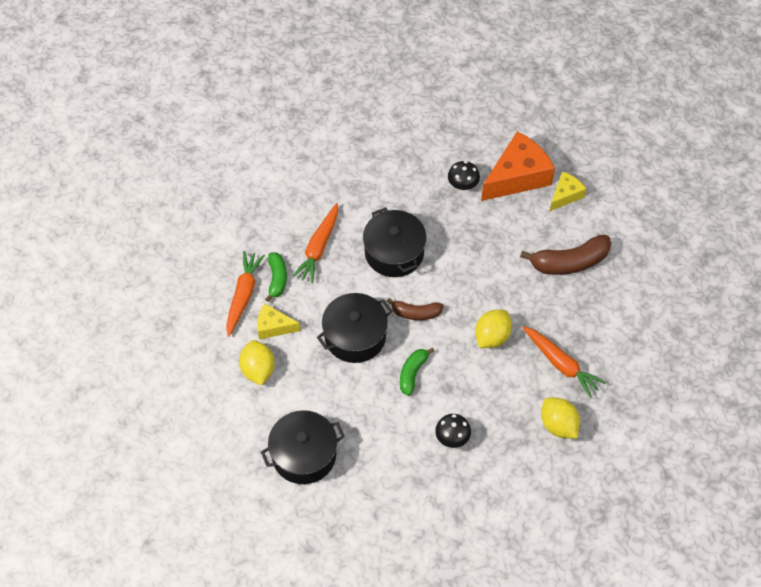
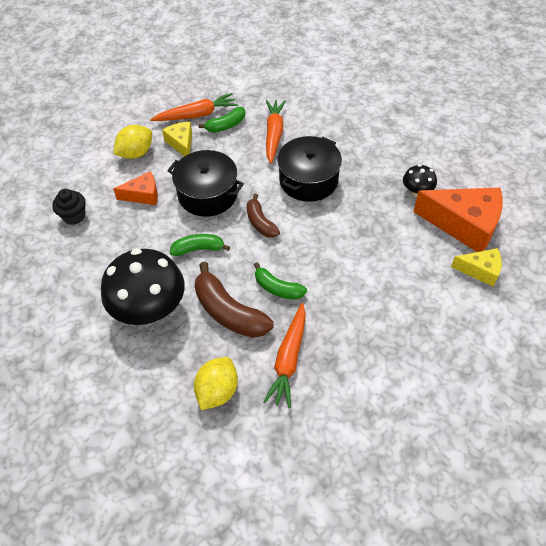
camera: 60 degrees right, 5 degrees down
black pot [261,410,345,484] -> black cupcake [52,189,86,225]
orange carrot [292,203,338,283] -> orange carrot turned 105 degrees clockwise [266,100,286,164]
black mushroom [435,414,471,448] -> black mushroom [101,248,185,325], size x2.11
yellow lemon [475,310,512,348] -> green banana [254,262,307,300]
brown banana [520,235,611,275] -> brown banana moved to [195,262,274,338]
none -> orange cheese [113,171,158,205]

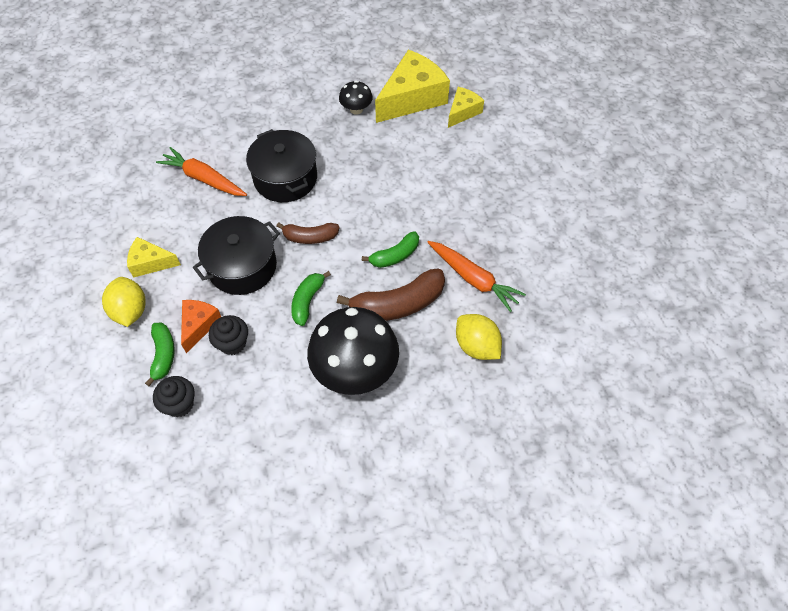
camera: 65 degrees left, 5 degrees up
orange carrot [150,93,238,121] -> none
green banana [198,107,245,133] -> green banana moved to [145,323,175,386]
orange cheese [413,188,502,252] -> yellow cheese [375,50,450,123]
none -> black cupcake [209,315,248,355]

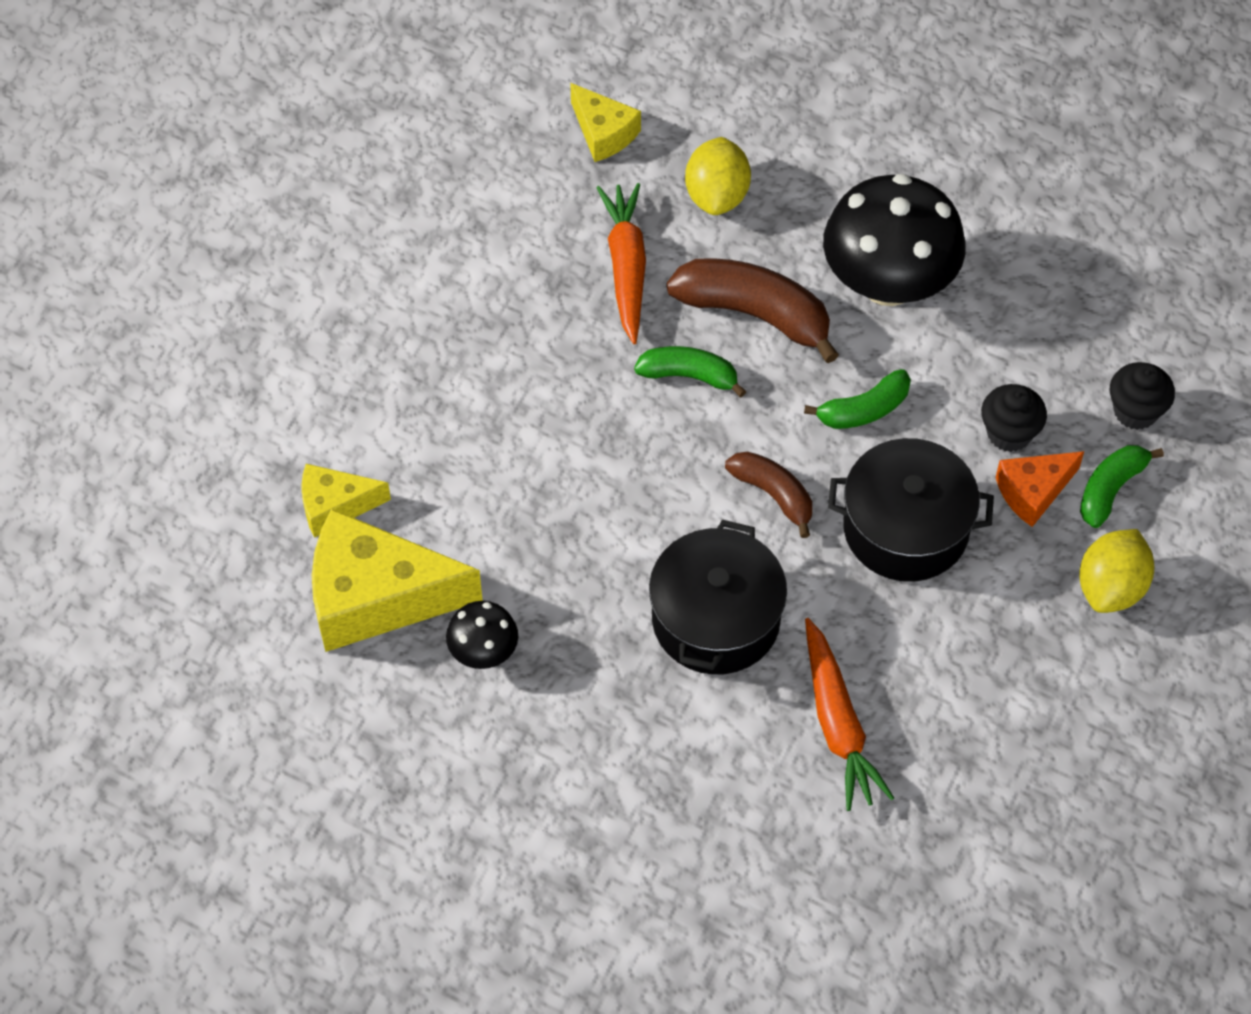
camera: 135 degrees left, 0 degrees up
yellow cheese [127,237,181,277] -> yellow cheese moved to [570,83,641,162]

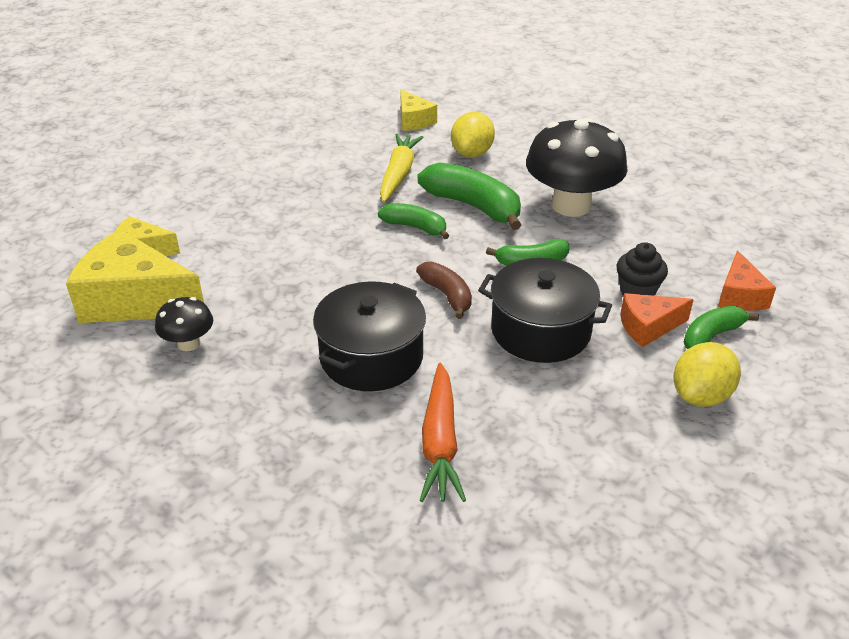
camera: 15 degrees right, 20 degrees down
orange carrot [597,183,646,344] -> yellow carrot [380,134,423,203]
brown banana [666,258,839,363] -> green banana [418,162,521,230]
black cupcake [1110,362,1175,430] -> orange cheese [718,250,776,311]

